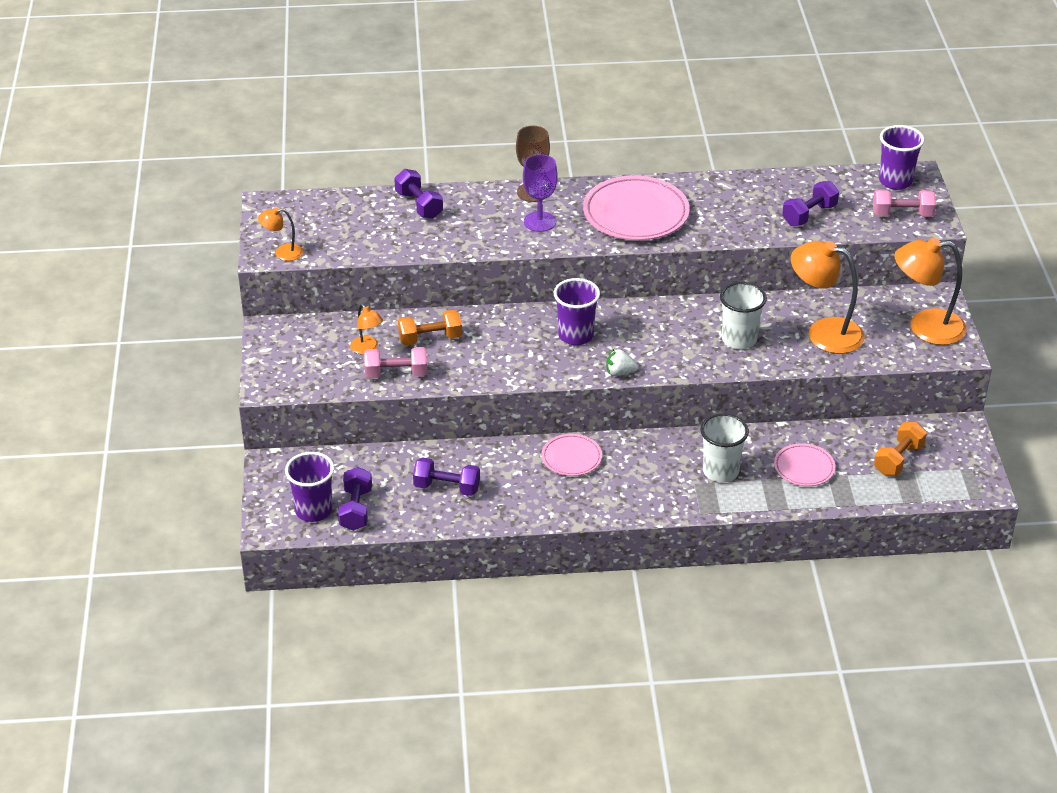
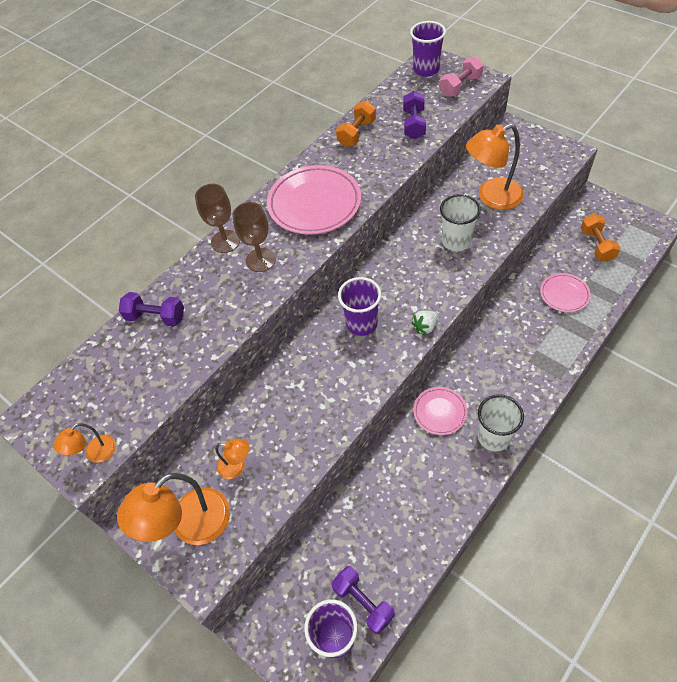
camera: 40 degrees left, 15 degrees up
pink dumbbell [364,347,427,378] -> none
orange dumbbell [398,310,462,346] -> orange dumbbell moved to [336,101,376,147]
purple dumbbell [413,457,480,496] -> none
purple goblet [523,154,558,232] -> brown goblet [232,202,276,272]
white cup [701,413,749,482] -> white cup moved to [478,394,524,452]
orange lamp [894,237,967,345] -> orange lamp moved to [117,473,230,545]

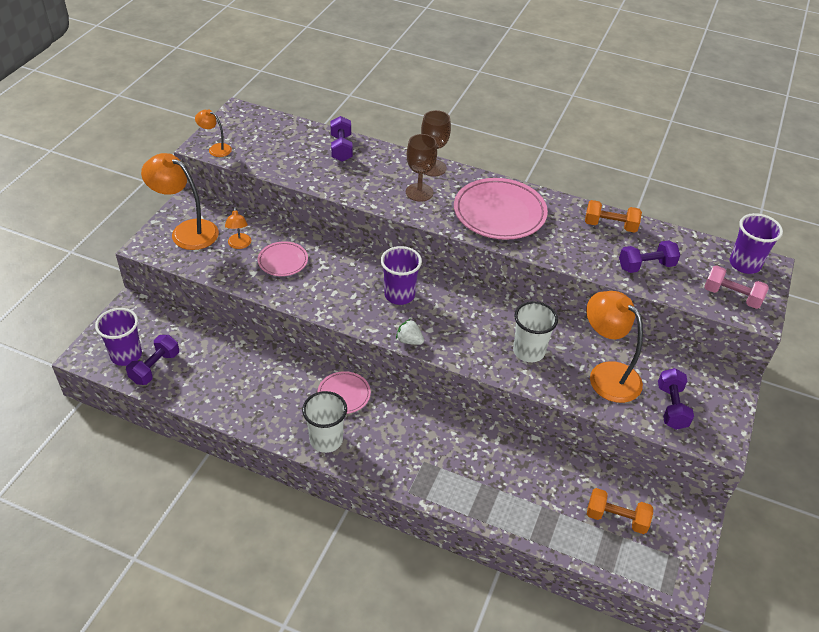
camera: 65 degrees right, 10 degrees down
pink plate [540,273,591,312] -> pink plate moved to [258,241,308,276]
orange dumbbell [581,214,621,262] -> orange dumbbell turned 45 degrees clockwise [587,488,653,534]
none -> purple dumbbell [658,368,694,430]

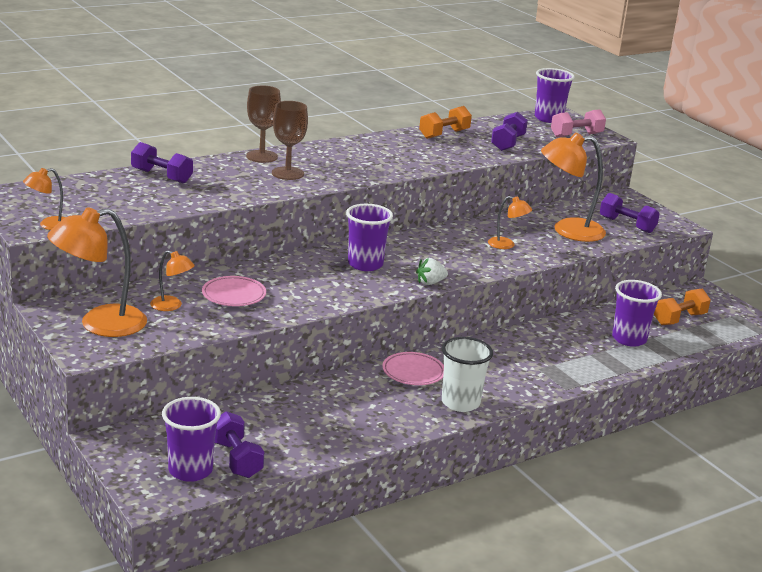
camera: 55 degrees left, 20 degrees down
pink plate [454,178,548,240] -> none
white cup [513,301,558,362] -> orange lamp [488,196,532,249]
none -> purple cup [612,280,662,347]

